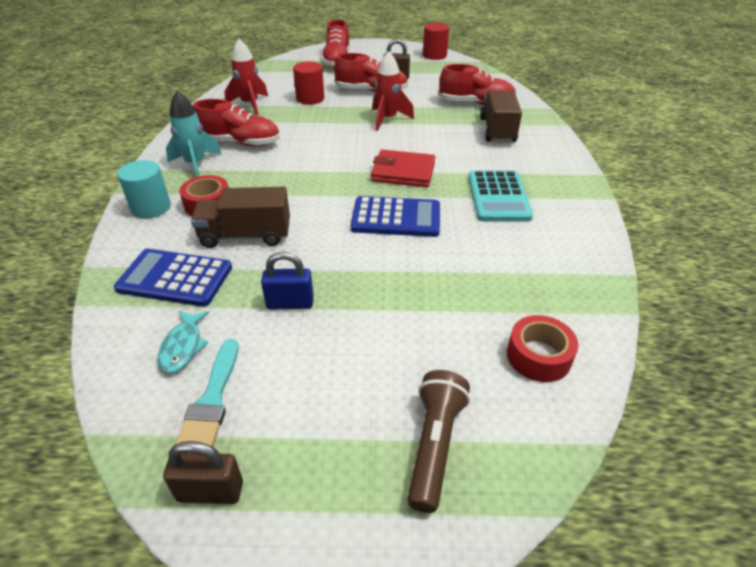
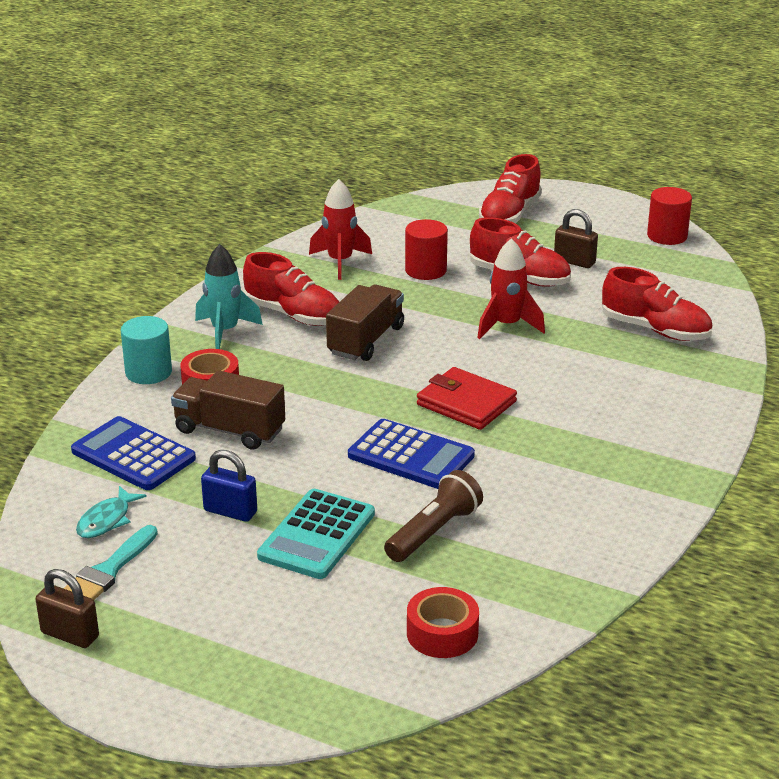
camera: 25 degrees right, 10 degrees down
brown flashlight [407,370,470,513] -> brown flashlight moved to [384,470,483,562]
turquoise calculator [468,171,533,222] -> turquoise calculator moved to [257,489,375,579]
brown truck [480,91,522,143] -> brown truck moved to [326,285,404,361]

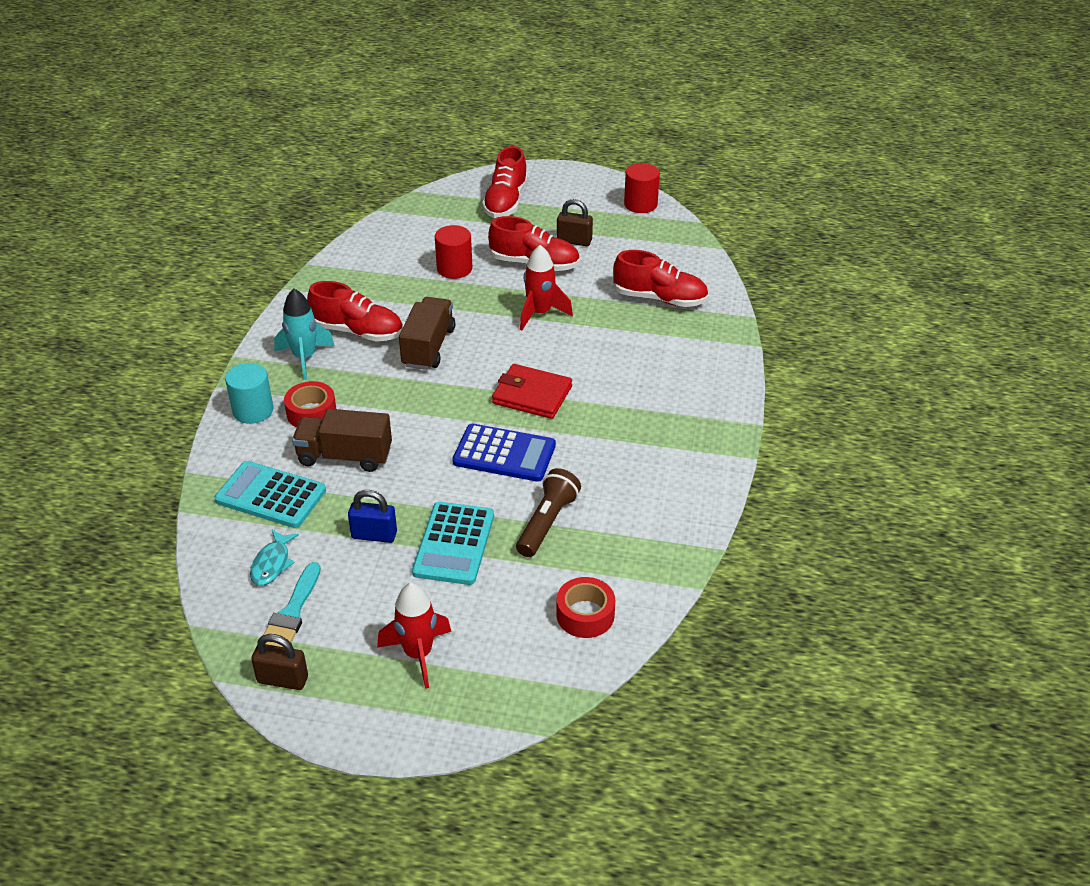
camera: 15 degrees left, 10 degrees up
blue calculator [71,416,196,490] -> turquoise calculator [215,461,326,528]
red rocket [309,179,372,280] -> red rocket moved to [377,583,451,689]

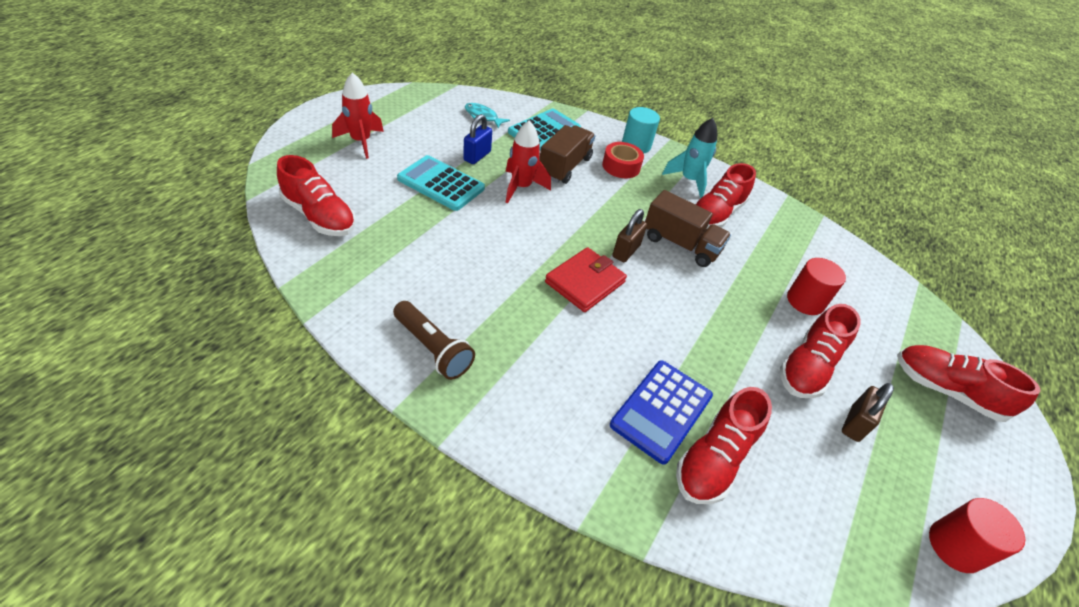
camera: 105 degrees right, 5 degrees up
brown padlock [251,634,308,690] -> brown padlock moved to [612,209,647,262]
turquoise brush [264,562,321,647] -> none
blue calculator [452,424,556,482] -> blue calculator moved to [610,360,713,465]
brown flashlight [516,468,581,557] -> brown flashlight moved to [393,301,475,380]
red rocket [520,245,573,330] -> red rocket moved to [506,120,551,203]
red tape [556,577,615,638] -> red shoe [277,155,356,236]

